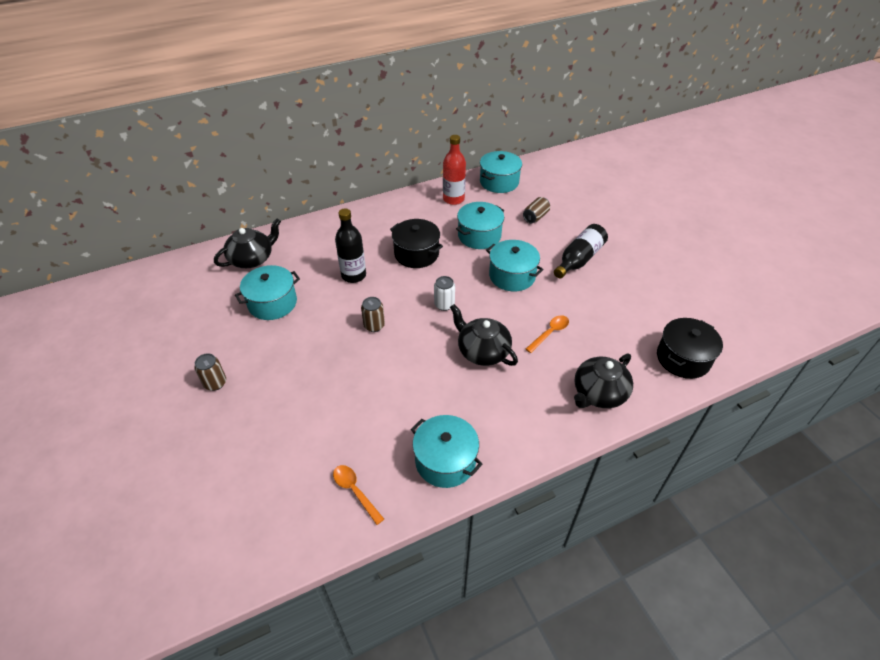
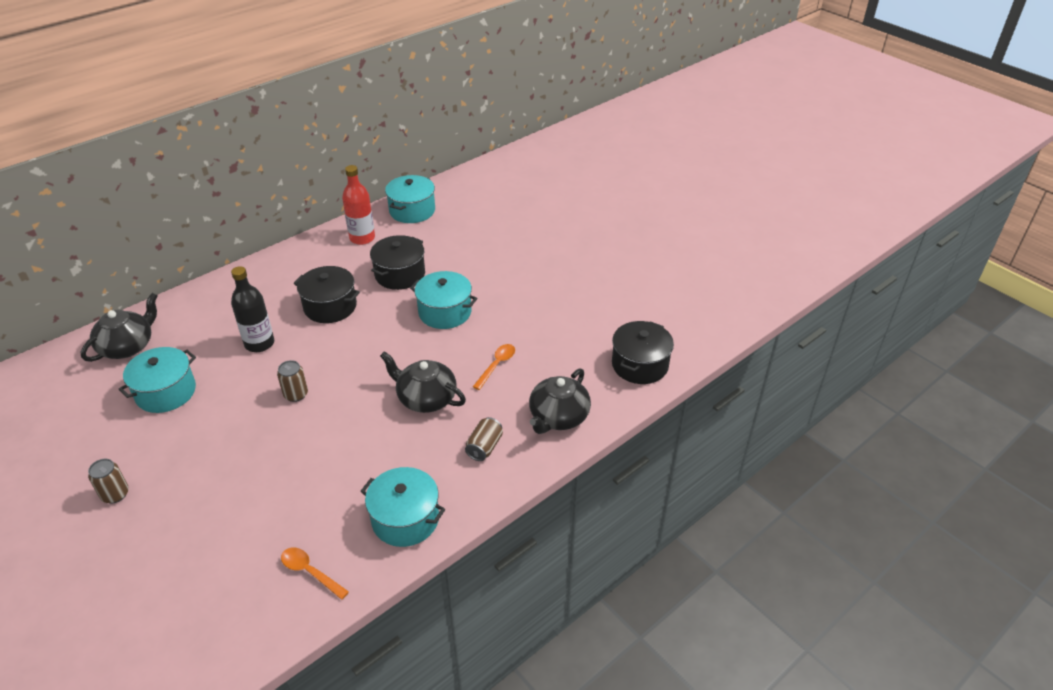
camera: 15 degrees left, 5 degrees down
white can [434,276,455,311] -> none
turquoise pot [456,202,504,249] -> black pot [370,235,425,290]
brown can [523,197,550,223] -> brown can moved to [465,417,503,461]
black bottle [554,224,608,278] -> none

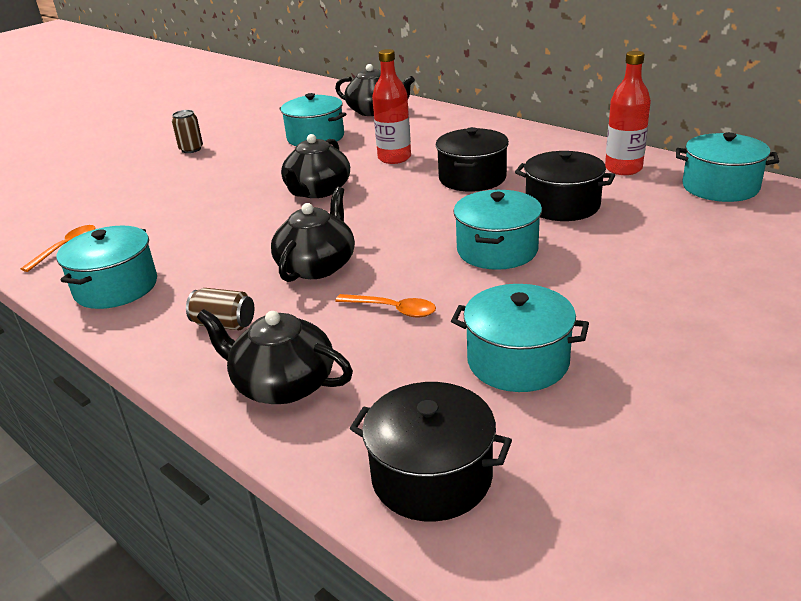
camera: 85 degrees right, 10 degrees down
black bottle [231,266,274,352] -> red bottle [372,49,411,164]
brown can [277,360,308,402] -> black teapot [281,134,350,198]
none -> turquoise pot [451,284,589,392]

